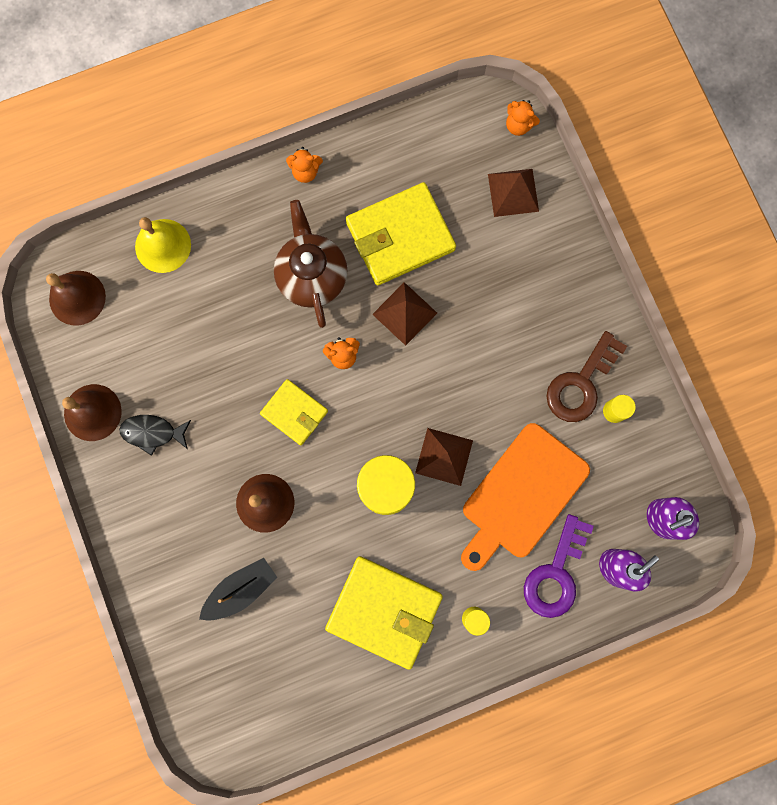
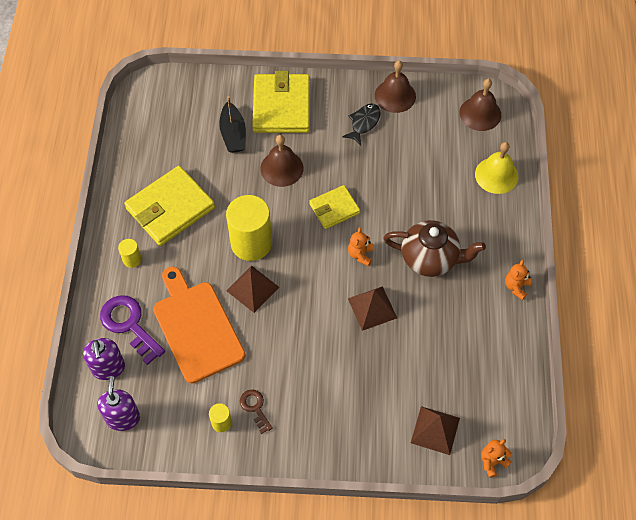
camera: 115 degrees right, 20 degrees down
yellow wallet [346,182,456,285] -> yellow wallet moved to [252,71,310,133]
brown key [546,331,627,422] -> brown key [240,390,273,434], size x0.55

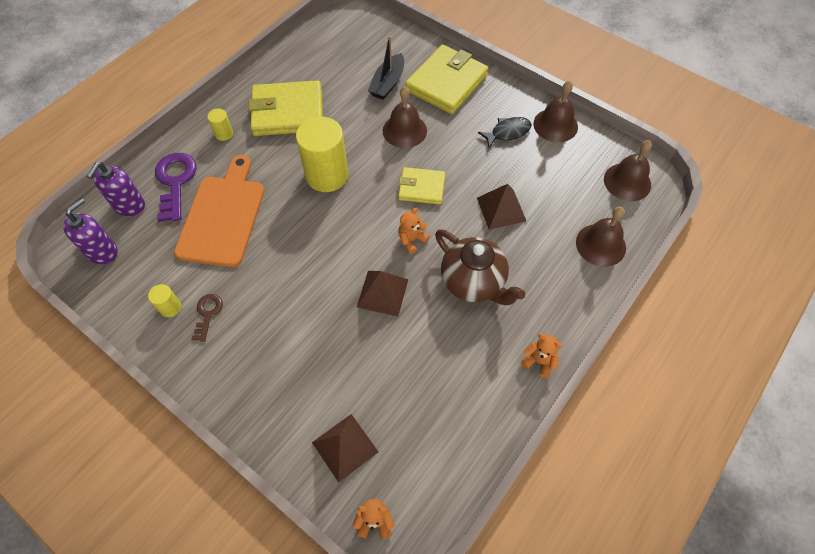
camera: 35 degrees right, 0 degrees up
brown pyramid [227,266,279,313] -> brown pyramid moved to [477,184,526,230]
yellow bell [475,142,518,194] -> brown bell [576,207,626,267]
orange teddy bear [505,260,532,300] -> orange teddy bear turned 60 degrees clockwise [521,334,562,378]

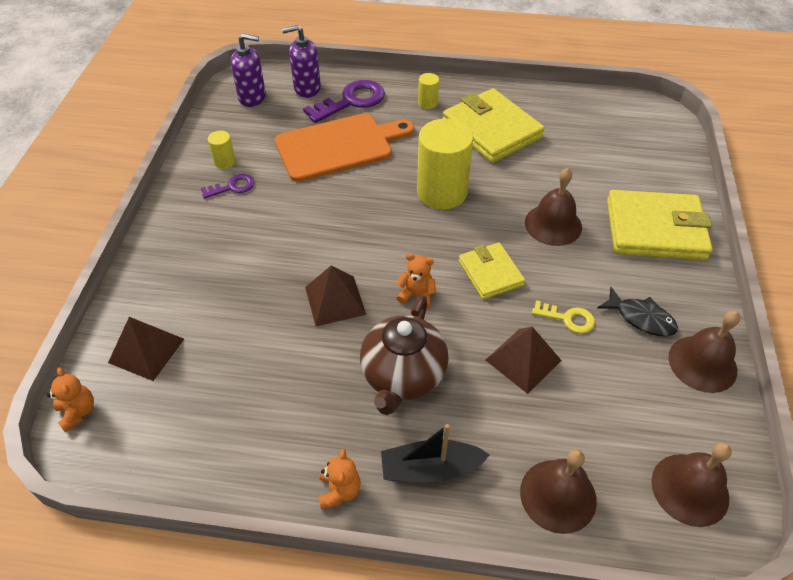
camera: 60 degrees right, 10 degrees down
brown key [191,294,223,342] -> purple key [201,174,254,199]
black boat [368,36,404,100] -> black boat moved to [381,424,490,482]
none -> yellow key [532,300,595,333]

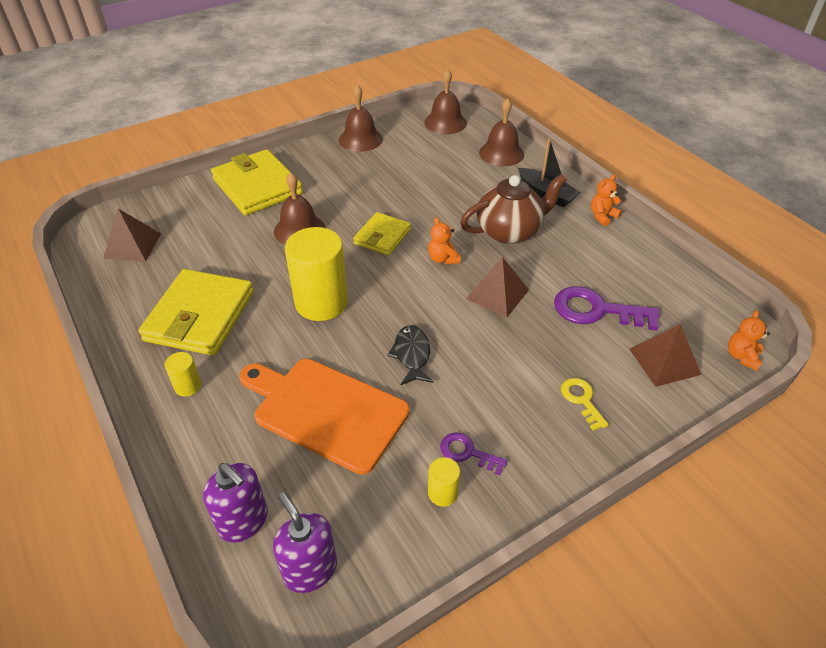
camera: 130 degrees left, 5 degrees down
purple key [303,80,385,123] -> purple key moved to [554,286,660,331]
brown pyramid [486,327,562,394] -> brown pyramid moved to [103,209,161,262]
yellow key [532,300,595,333] -> yellow key moved to [561,378,609,431]
black fish [598,287,678,336] -> black fish moved to [387,325,433,385]

